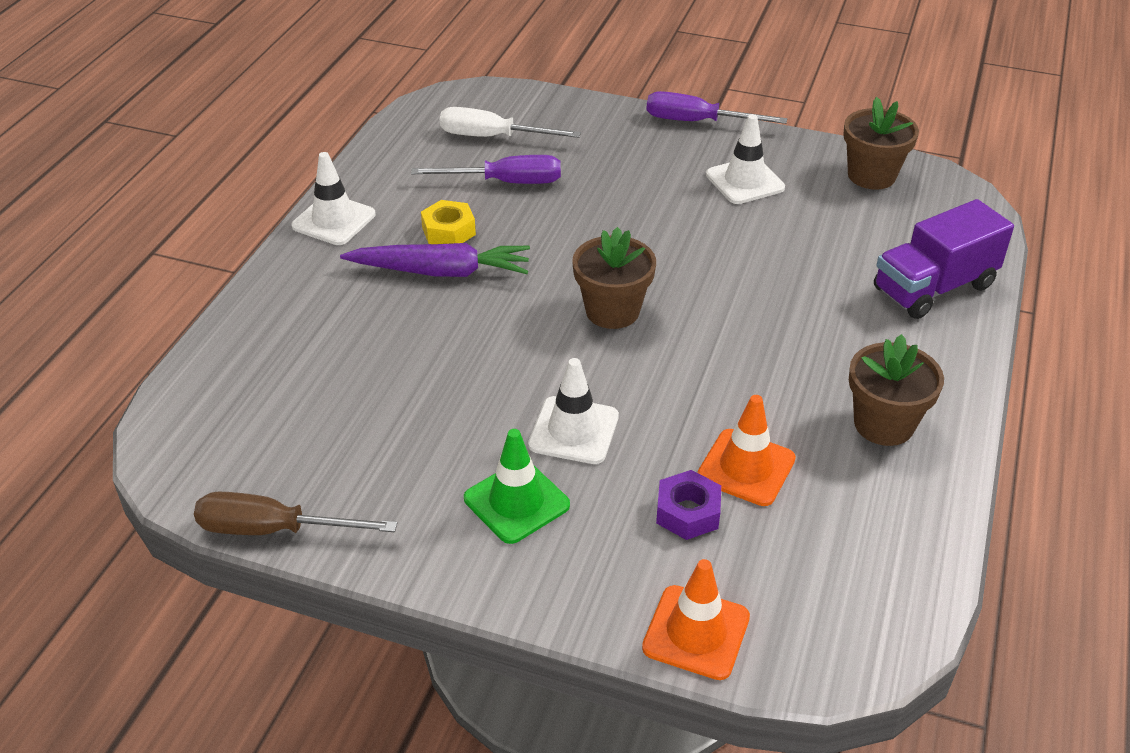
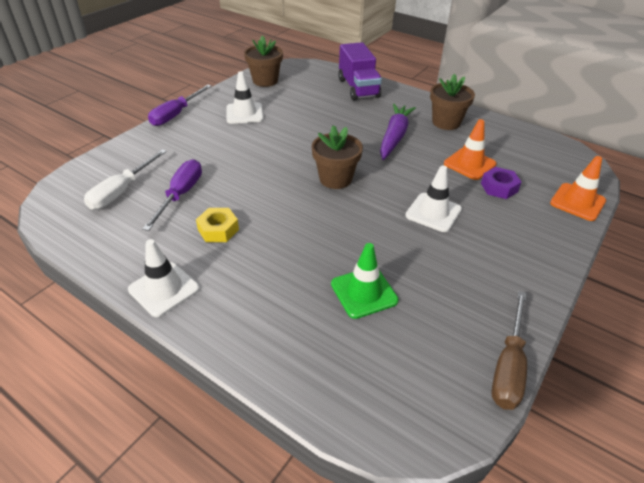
camera: 75 degrees left, 0 degrees up
purple carrot [340,243,530,277] -> purple carrot moved to [380,104,416,160]
green traffic cone [464,429,570,544] -> green traffic cone moved to [331,243,399,319]

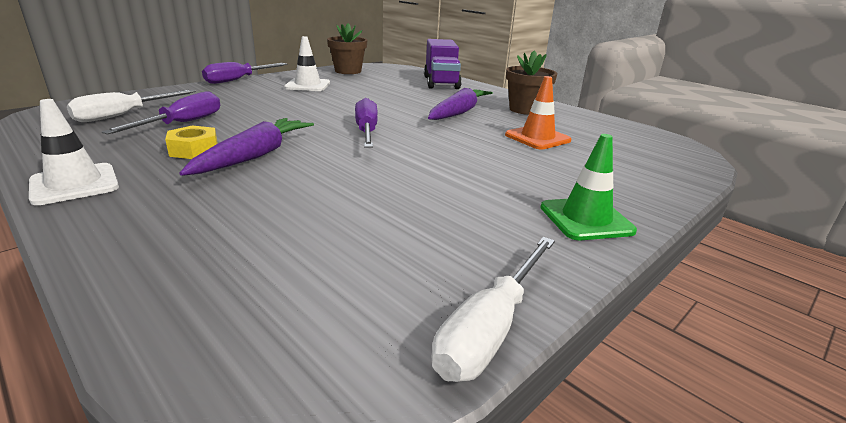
camera: 10 degrees right, 15 degrees down
brown flower pot [312,125,363,189] -> purple screwdriver [355,98,378,148]
green traffic cone [331,243,399,319] -> green traffic cone moved to [540,134,637,240]
white traffic cone [405,165,462,232] -> none
purple nut [481,167,522,199] -> none
brown screwdriver [491,291,527,410] -> white screwdriver [431,237,555,382]
orange traffic cone [550,156,606,221] -> none
none -> purple carrot [179,118,314,176]

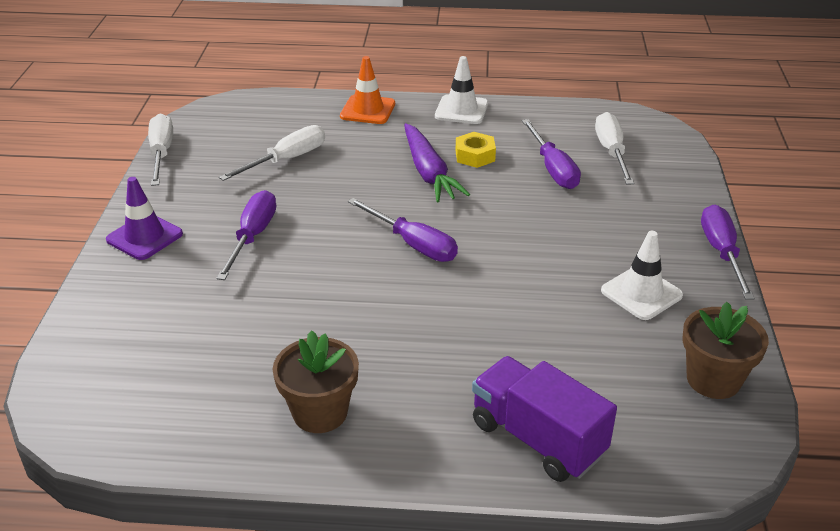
camera: 140 degrees right, 10 degrees up
purple carrot [428,88,493,120] -> none
orange traffic cone [505,76,572,150] -> orange traffic cone moved to [340,56,395,124]
green traffic cone [540,134,637,240] -> purple traffic cone [106,177,183,260]
none -> purple screwdriver [216,190,276,280]
none -> white screwdriver [219,125,325,181]

